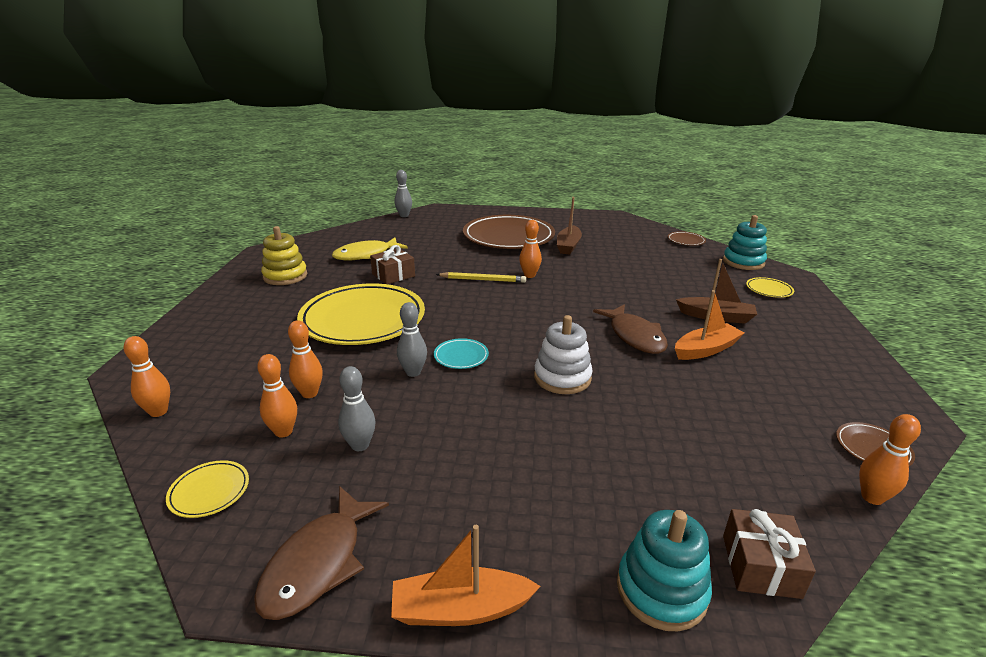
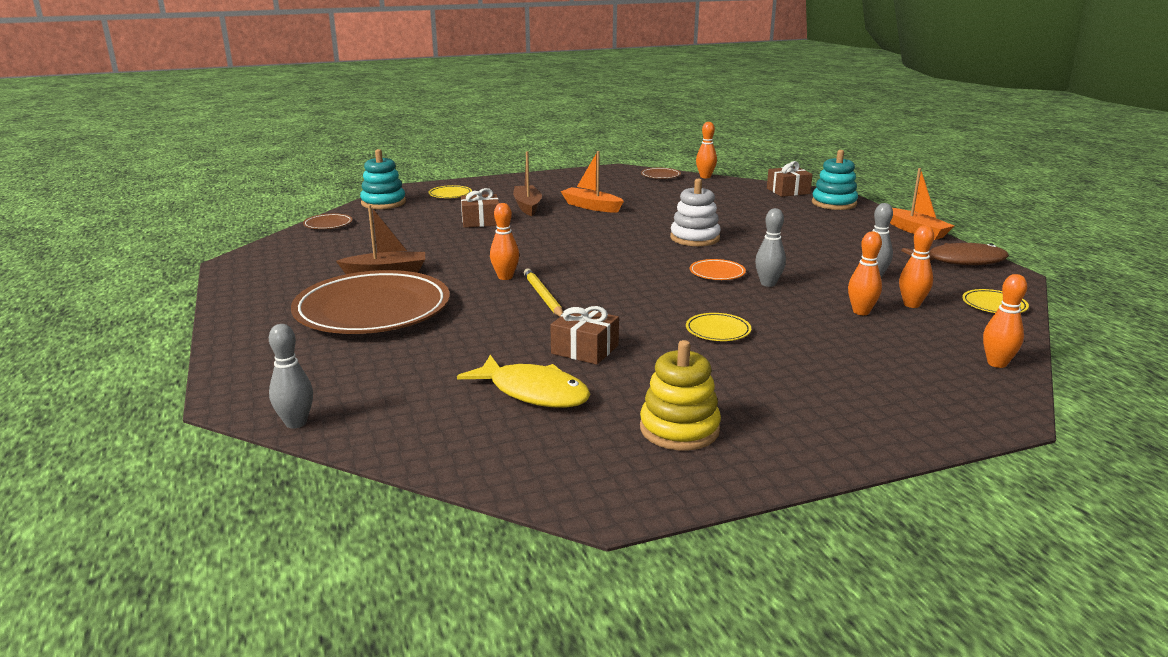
camera: 115 degrees left, 5 degrees down
yellow plate [297,283,425,345] -> yellow plate [686,313,751,341], size x0.40
turquoise plate [434,338,489,369] -> orange plate [690,259,746,280]
brown fish [593,304,668,354] -> none
none -> brown gift [461,188,499,228]

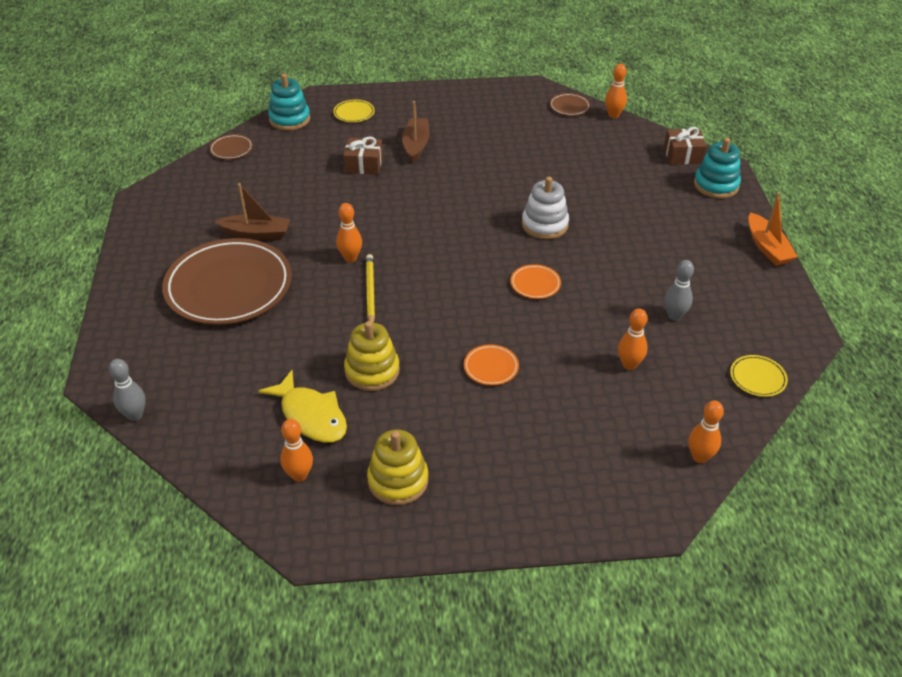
camera: 15 degrees right, 20 degrees up
brown gift [550,306,619,365] -> yellow stacking toy [344,321,400,391]
orange boat [560,151,624,213] -> none
yellow plate [686,313,751,341] -> orange plate [464,344,519,385]
grey bowling pin [755,208,786,287] -> none
orange bowling pin [899,225,934,308] -> orange bowling pin moved to [280,419,313,482]
brown fish [902,243,1009,265] -> none

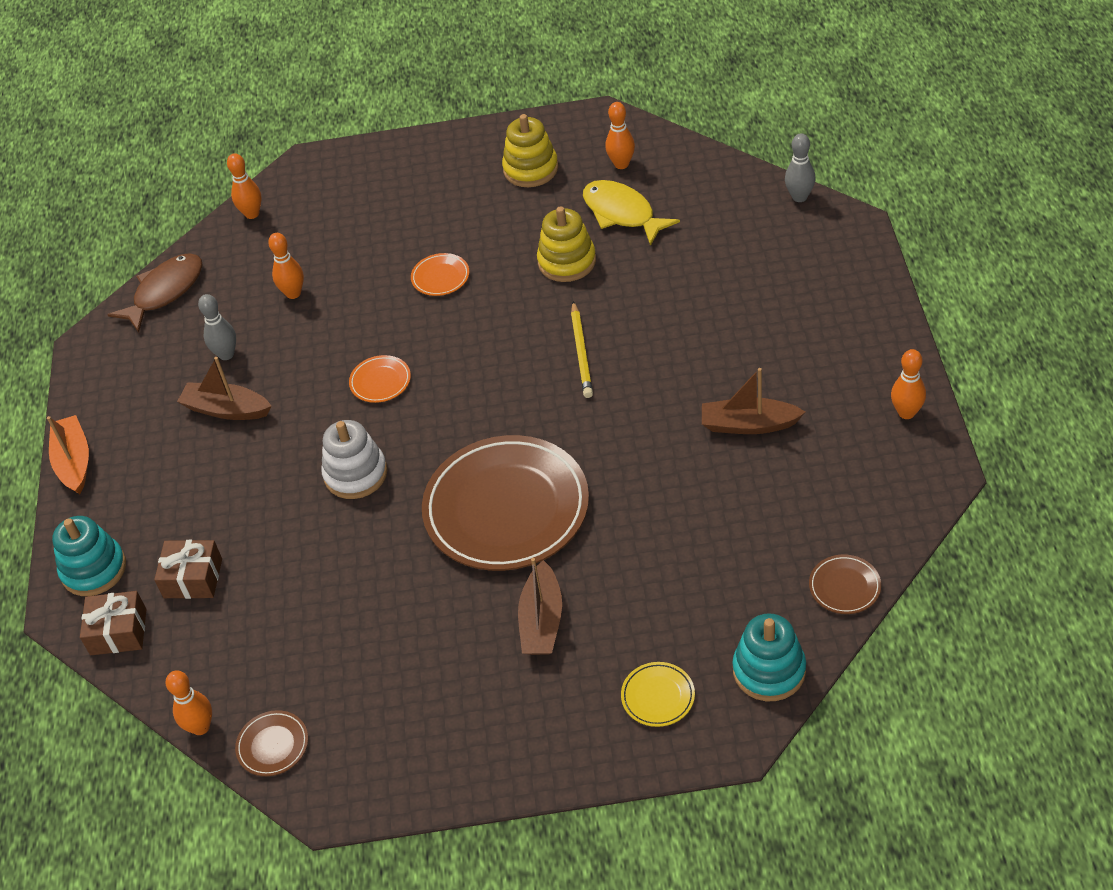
camera: 175 degrees left, 5 degrees up
brown plate [162,238,292,325] -> brown plate moved to [422,435,589,571]
orange bowling pin [336,203,362,262] -> orange bowling pin moved to [891,349,926,419]
brown gift [343,137,383,175] -> brown gift moved to [154,540,222,599]
yellow plate [730,355,788,397] -> brown fish [108,253,203,333]
none -> brown boat [177,357,271,420]

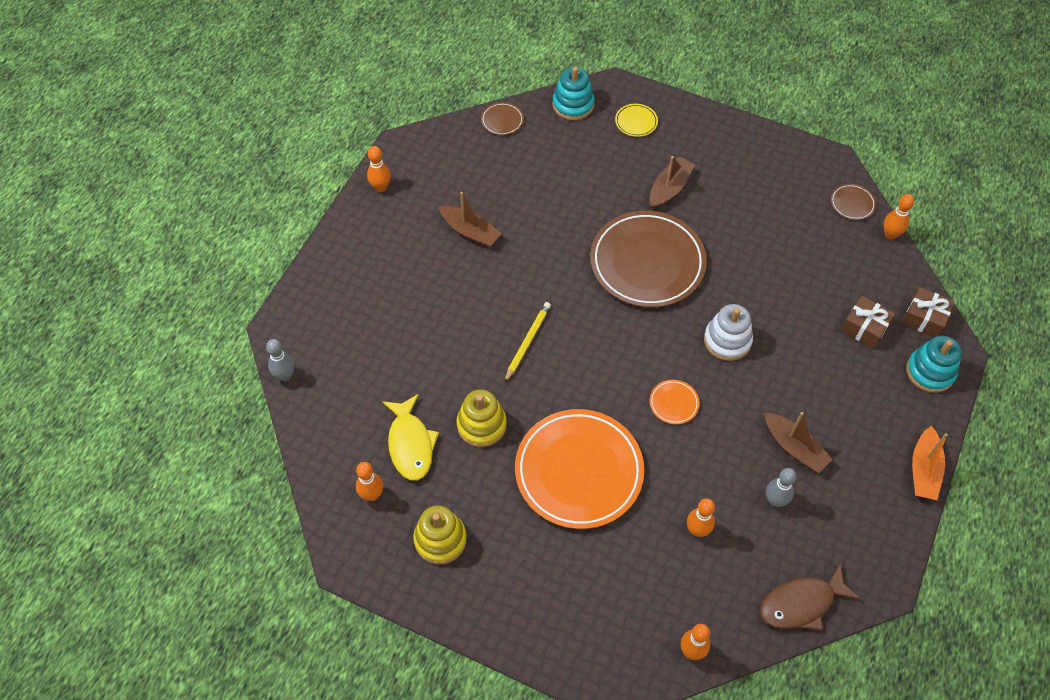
camera: 155 degrees left, 10 degrees up
orange plate [411,253,470,296] -> orange plate [515,409,644,529], size x2.50

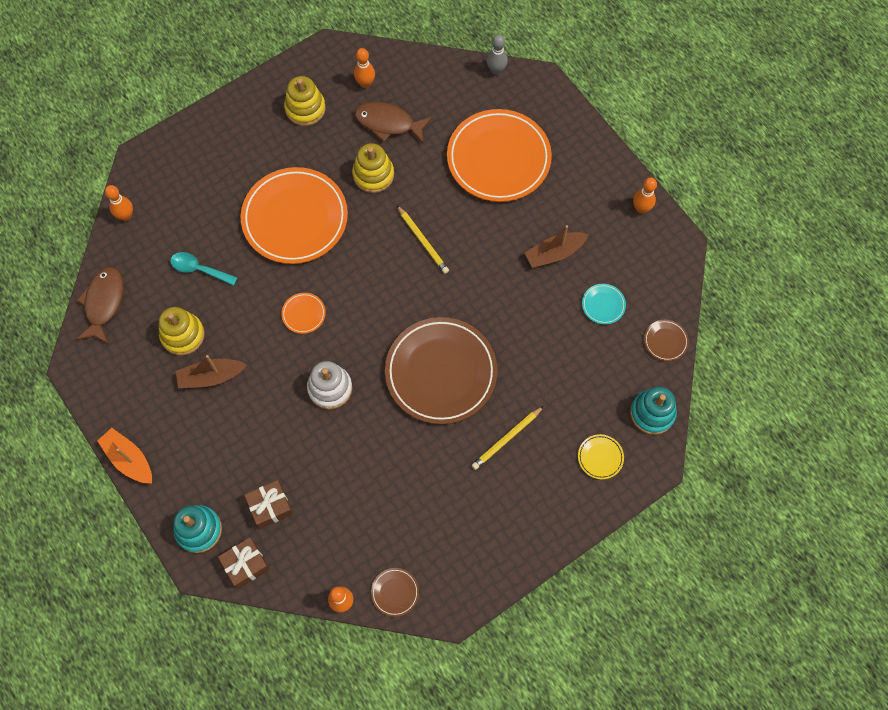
camera: 120 degrees right, 10 degrees up
yellow fish [382,394,439,481] -> brown fish [355,102,432,143]
brown boat [650,156,695,209] -> yellow pencil [472,406,544,470]
orange bowling pin [687,498,715,537] -> turquoise spoon [170,252,238,286]
grey bowling pin [766,468,797,507] -> yellow stacking toy [159,307,205,355]
none -> orange plate [447,109,552,202]
none -> turquoise plate [582,284,626,325]

